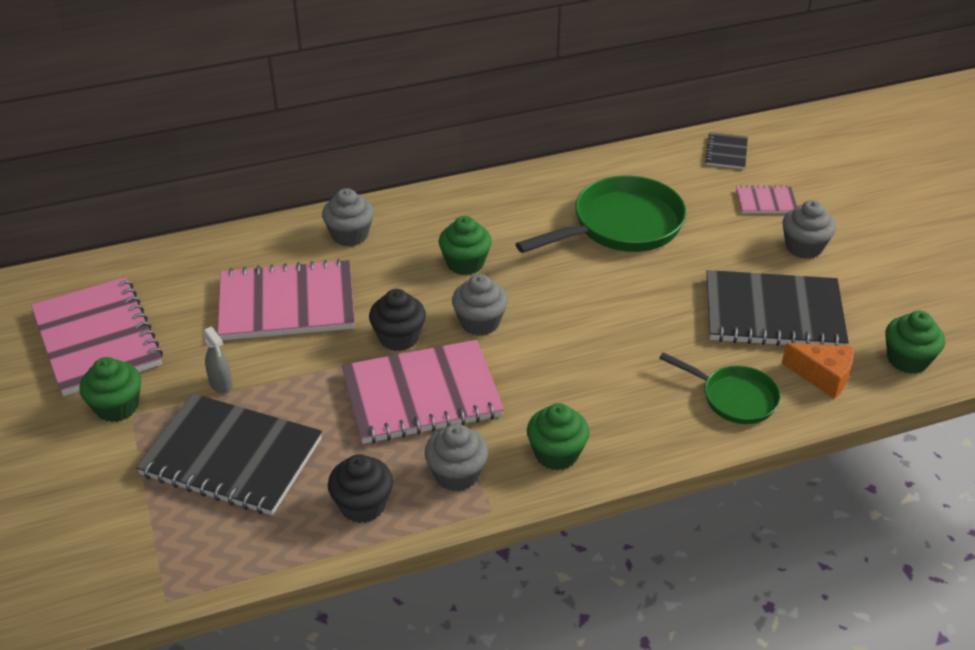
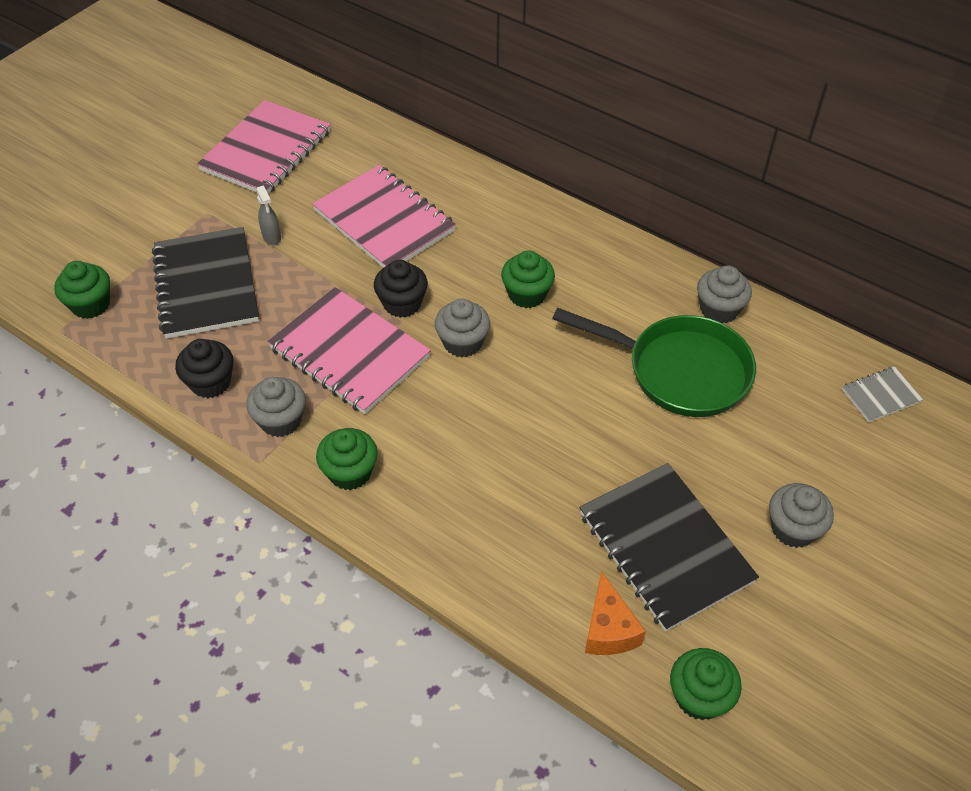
camera: 55 degrees right, 10 degrees up
green cupcake [79,357,141,422] -> green cupcake moved to [54,261,110,319]
grey spray bottle [203,326,233,394] -> grey spray bottle turned 45 degrees counterclockwise [256,185,281,245]
grey cupcake [322,188,374,247] -> grey cupcake moved to [697,266,752,323]
green pan [659,352,781,424] -> none
black notebook [705,132,748,169] -> grey notebook [842,366,923,422]
pink notebook [736,185,797,214] -> none

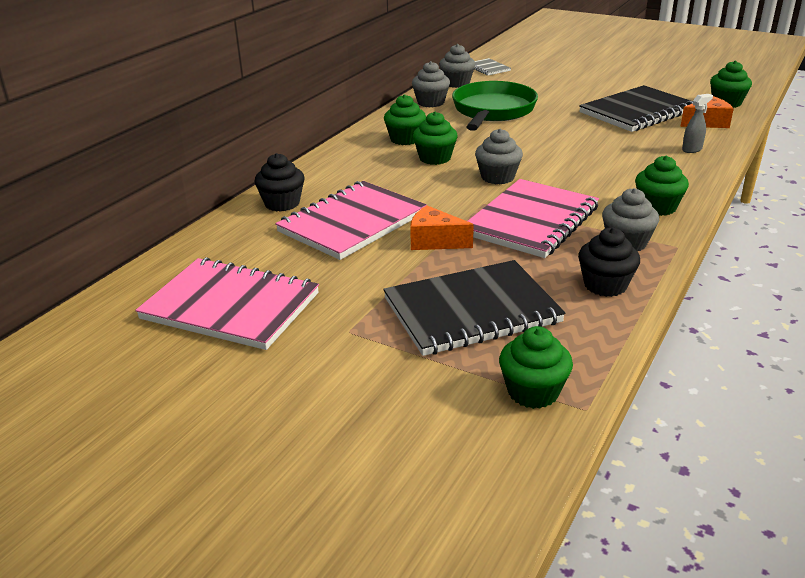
camera: 95 degrees left, 20 degrees down
grey spray bottle [256,185,281,245] -> grey spray bottle moved to [682,94,713,153]
black cupcake [374,260,428,318] -> black cupcake moved to [255,153,304,212]
grey cupcake [769,483,834,548] -> grey cupcake moved to [439,44,475,88]
none -> green cupcake [384,94,426,145]
none -> orange cheese [410,205,474,250]

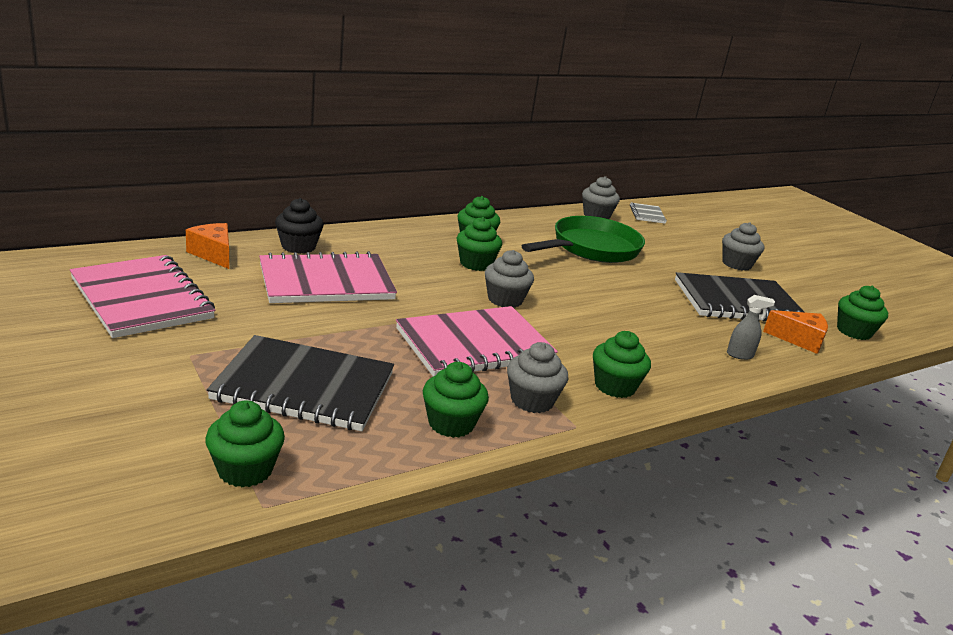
camera: 25 degrees right, 5 degrees down
orange cheese [410,205,474,250] -> orange cheese moved to [186,223,229,269]
grey cupcake [412,61,450,107] -> grey cupcake moved to [722,222,764,271]
black cupcake [578,227,640,297] -> green cupcake [423,362,489,438]

